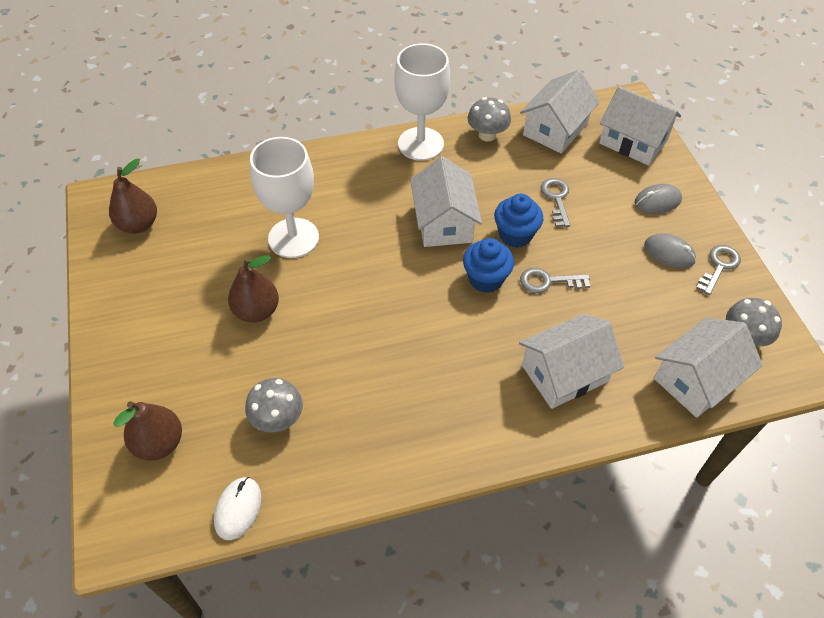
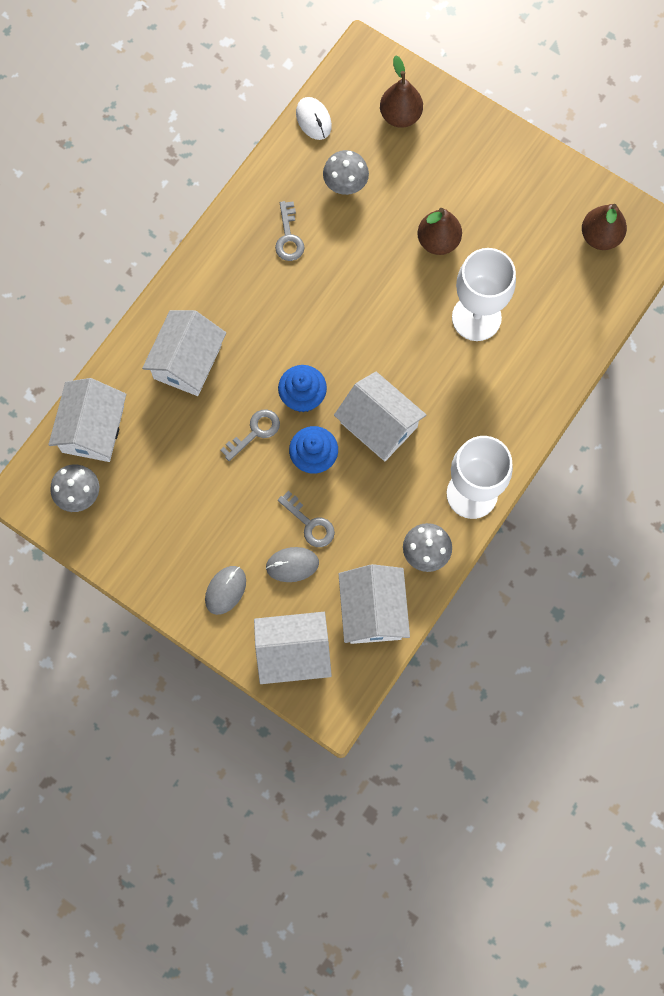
camera: 140 degrees right, 20 degrees up
grey mouse [644,233,696,268] -> grey mouse moved to [266,547,319,582]
grey key [696,245,741,295] -> grey key moved to [275,201,304,261]

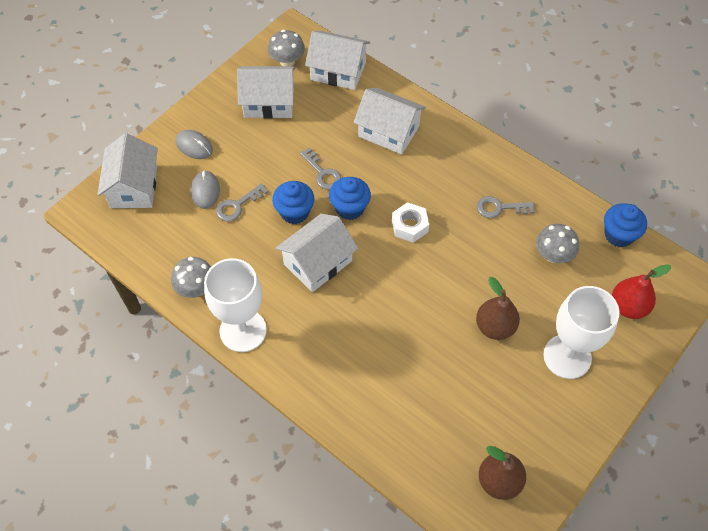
camera: 95 degrees right, 15 degrees down
white mouse [296,97,332,140] -> blue cupcake [604,203,647,247]
white house [339,564,410,644] -> white house moved to [237,66,295,119]
brown pear [380,55,423,128] -> red pear [612,264,671,319]
white goblet [452,248,516,341] -> white goblet moved to [543,286,619,379]
none -> white nut [392,202,429,243]

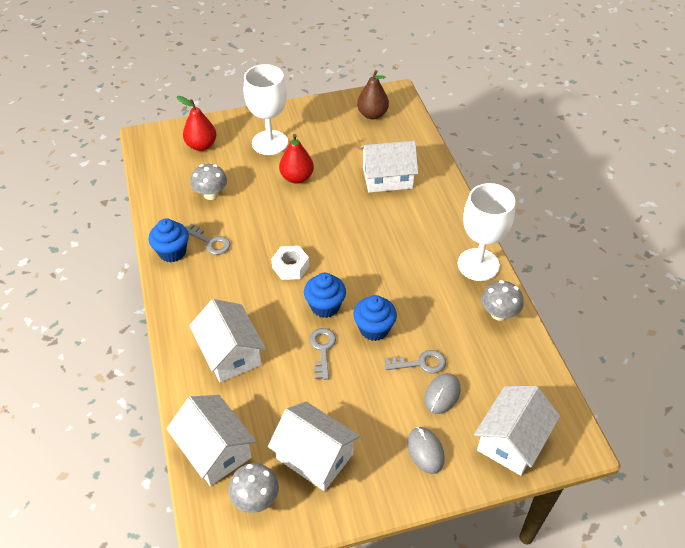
camera: 145 degrees left, 10 degrees down
white house [276,214,358,292] -> white house moved to [360,141,418,193]
brown pear [476,277,520,340] -> red pear [279,134,314,184]
blue cupcake [604,203,647,247] -> blue cupcake moved to [148,218,189,263]

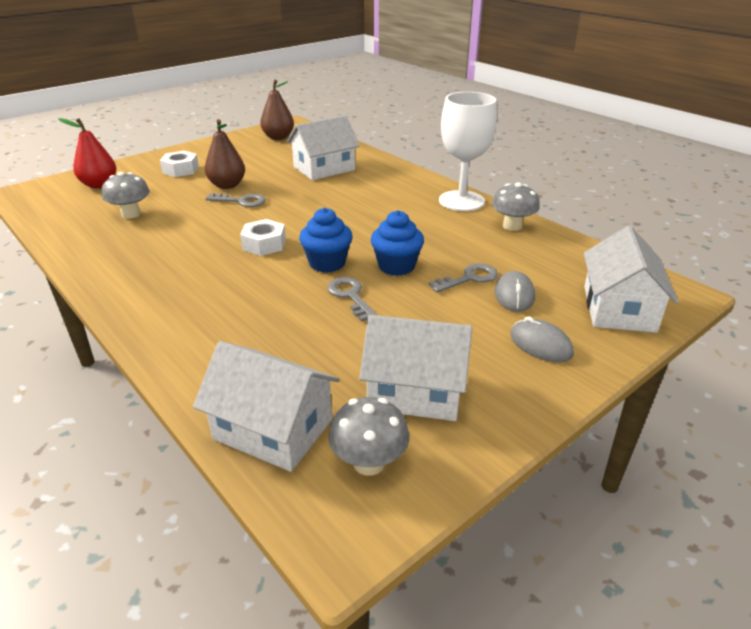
camera: 25 degrees left, 15 degrees down
blue cupcake [148,218,189,263] -> none
grey key [186,224,230,255] -> grey key moved to [205,193,266,207]
white house [189,299,266,383] -> none
white goblet [244,64,288,155] -> white nut [160,151,199,177]
red pear [279,134,314,184] -> brown pear [205,119,245,189]

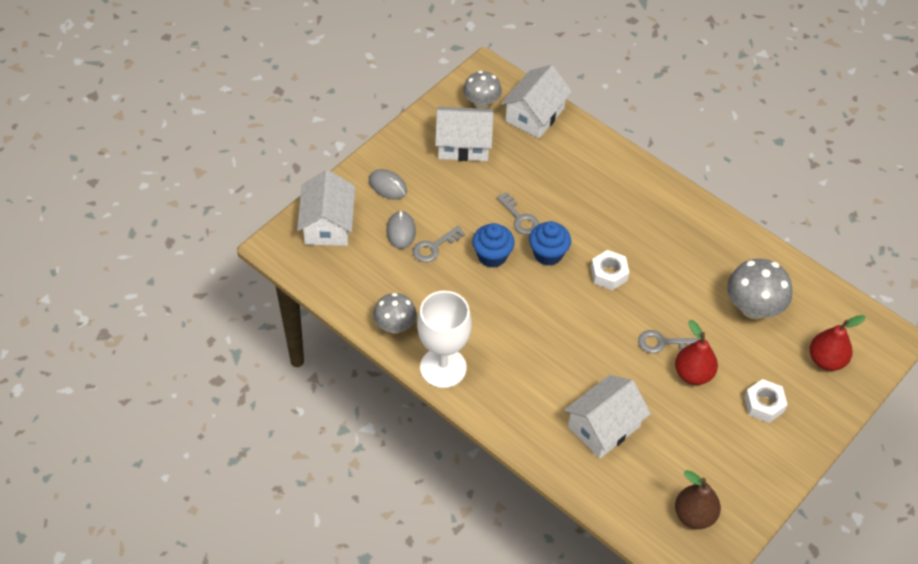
camera: 170 degrees right, 20 degrees up
grey mushroom [102,172,150,219] -> grey mushroom [727,259,792,319], size x1.51
white house [193,341,340,472] -> white house turned 75 degrees counterclockwise [501,65,572,138]
brown pear [205,119,245,189] -> red pear [675,320,718,385]

